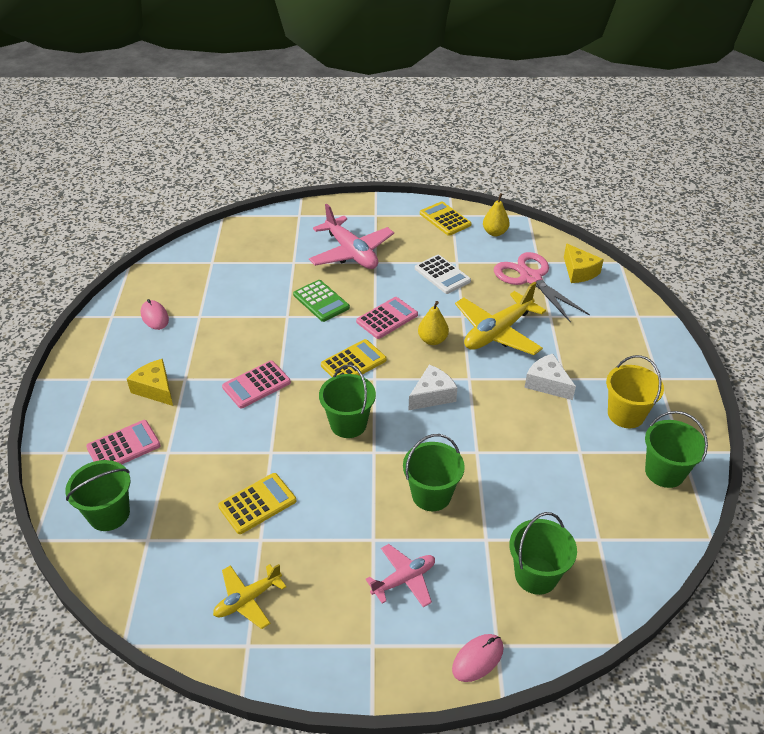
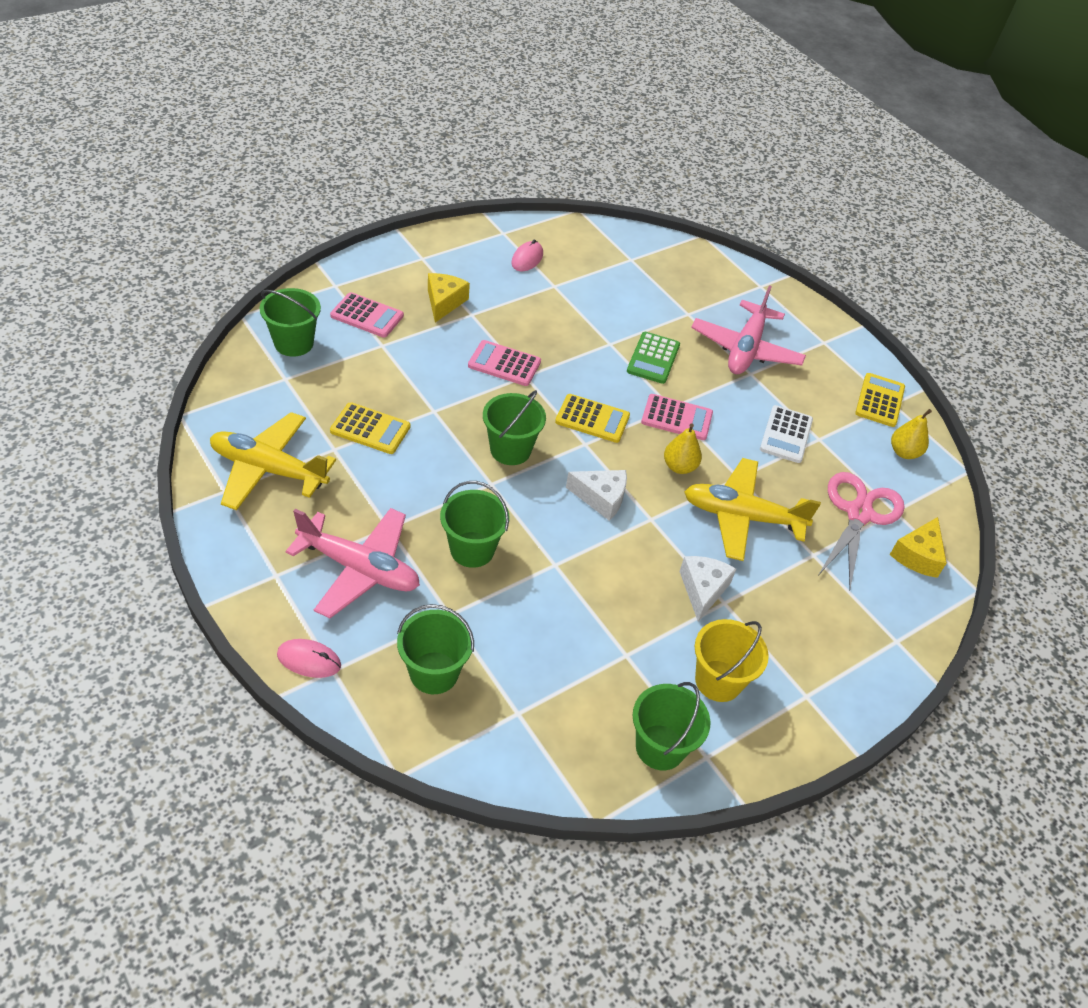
camera: 50 degrees right, 5 degrees up
yellow plane [213,564,286,629] -> yellow plane [210,412,336,510], size x1.74
pink plane [365,544,435,607] -> pink plane [285,508,420,618], size x1.74

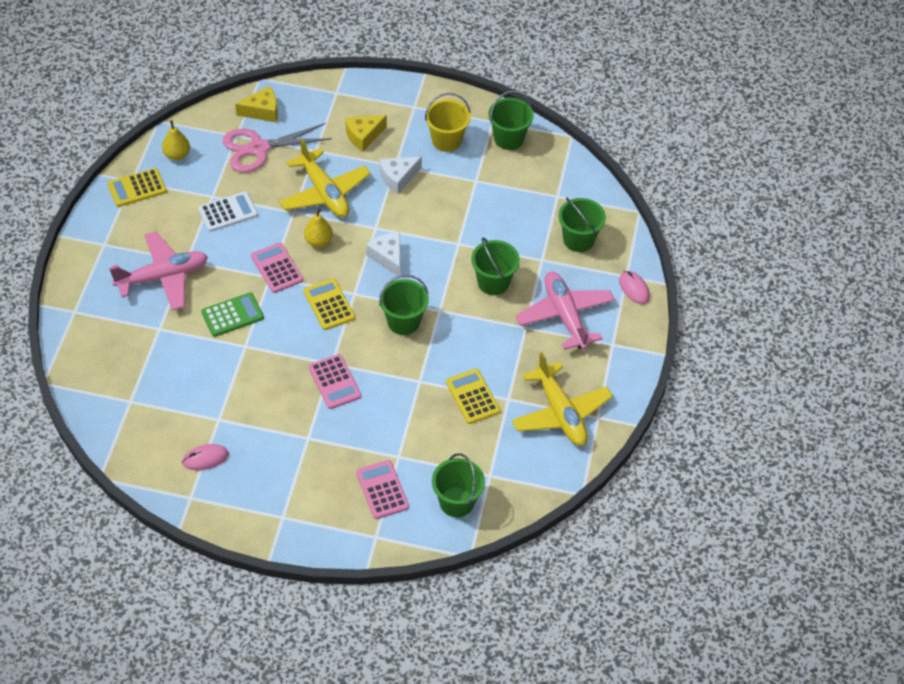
camera: 130 degrees left, 5 degrees up
yellow cheese [428,273,470,322] -> yellow cheese moved to [345,115,387,152]

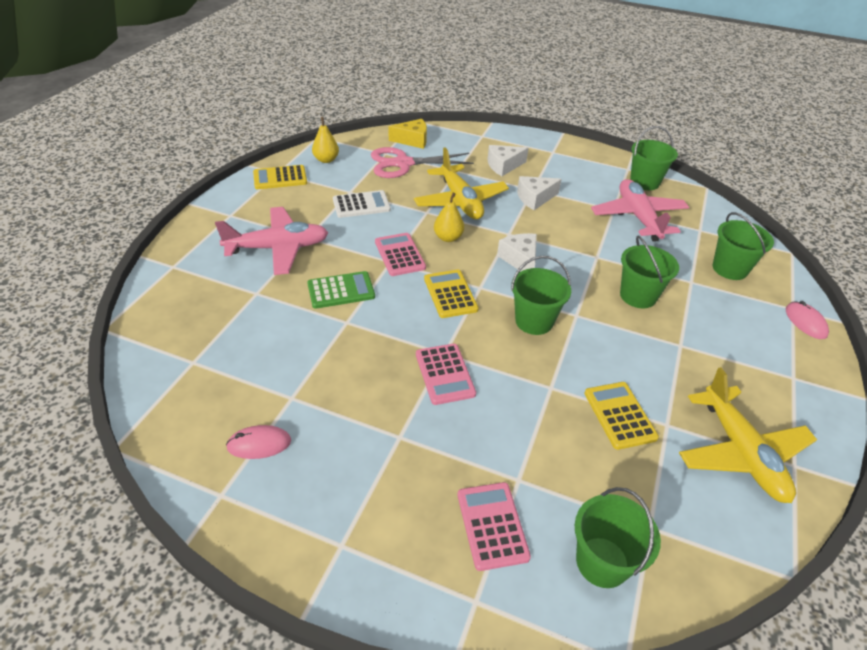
camera: 10 degrees right, 10 degrees down
yellow cheese [345,115,387,152] -> white cheese [487,145,528,176]
yellow bucket [425,93,471,152] -> none
pink plane [515,272,615,350] -> pink plane moved to [591,179,689,242]

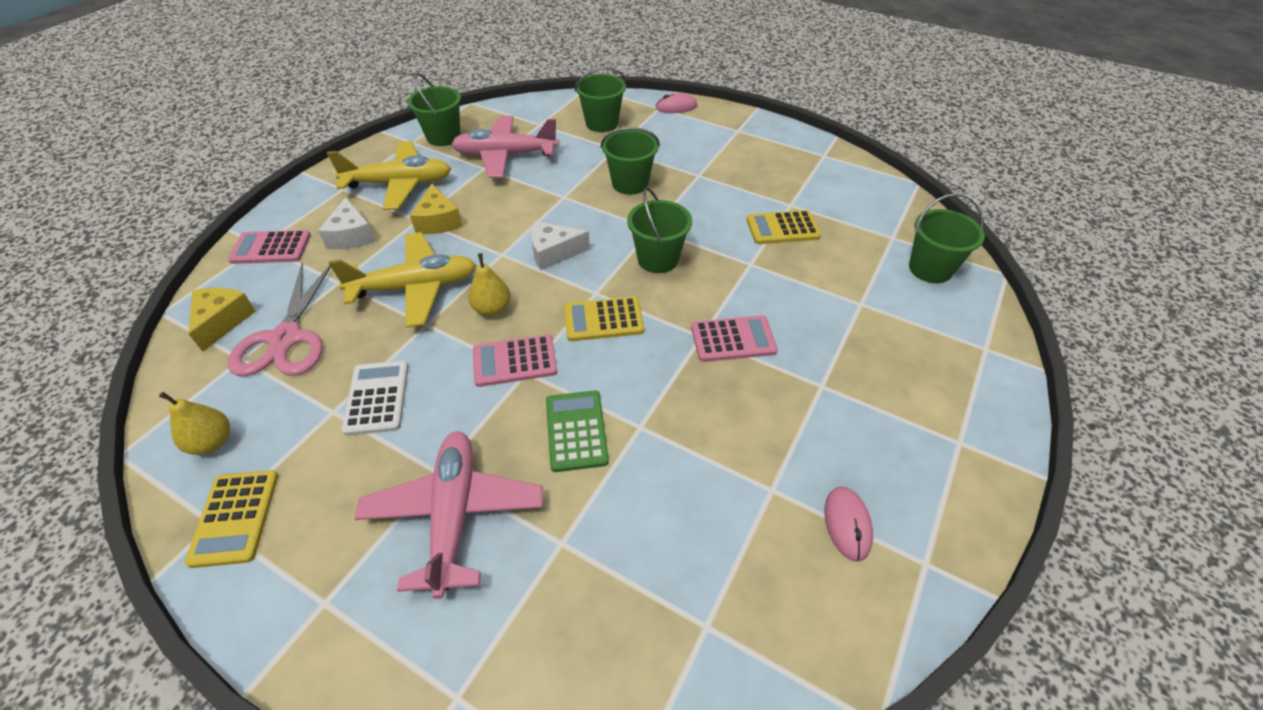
camera: 80 degrees left, 5 degrees up
pink calculator [457,482,531,571] -> pink calculator moved to [228,230,311,264]
white cheese [517,176,562,210] -> yellow cheese [410,184,463,234]
yellow plane [679,367,817,503] -> yellow plane moved to [327,141,451,210]

